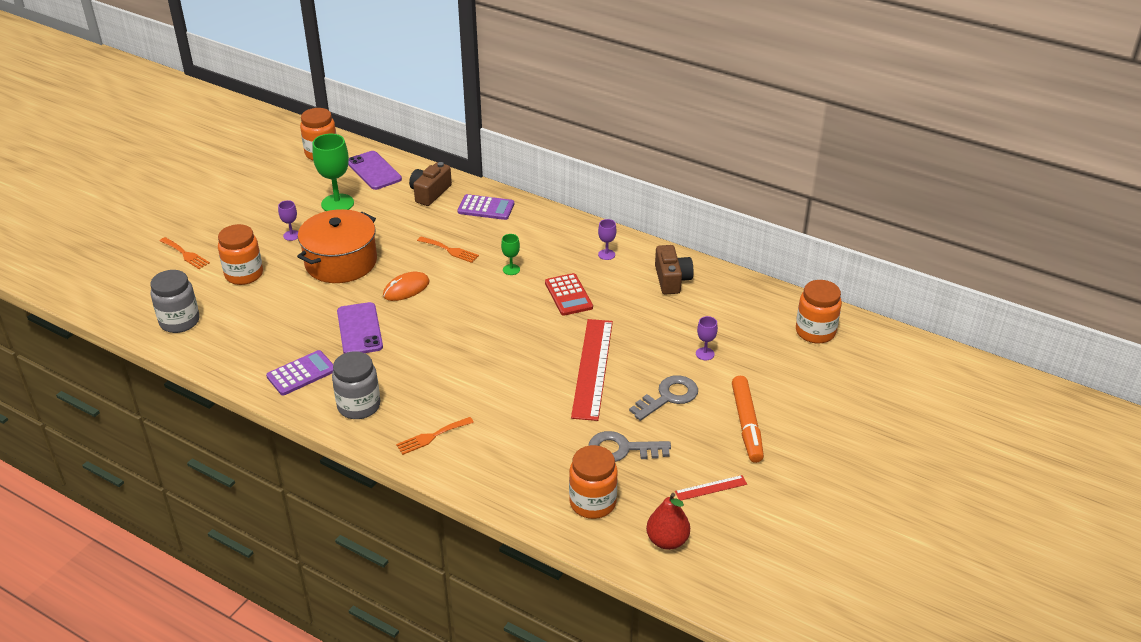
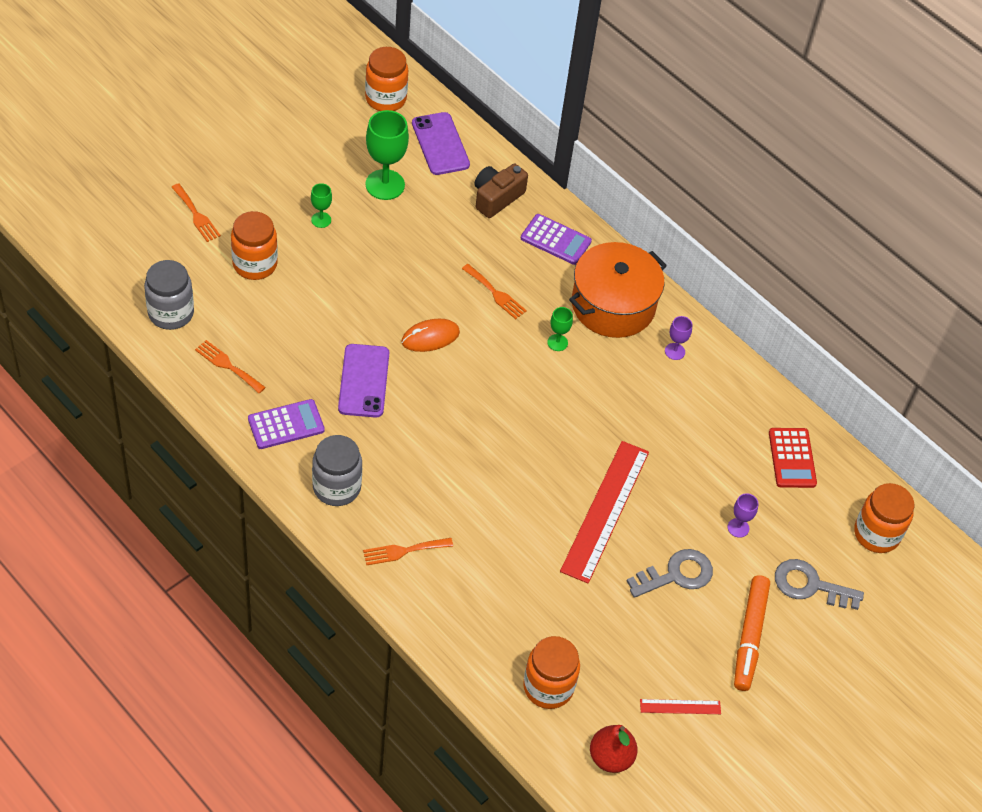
camera: 10 degrees right, 15 degrees up
purple goblet [278,200,298,241] -> green goblet [311,183,332,228]
orange pot [297,209,377,283] -> orange pot moved to [569,242,667,338]
red calculator [545,273,593,316] -> red calculator moved to [769,428,817,488]
grey key [588,431,671,462] -> grey key moved to [775,559,864,610]
brown camera [655,245,693,295] -> none
none -> orange fork [195,340,266,393]

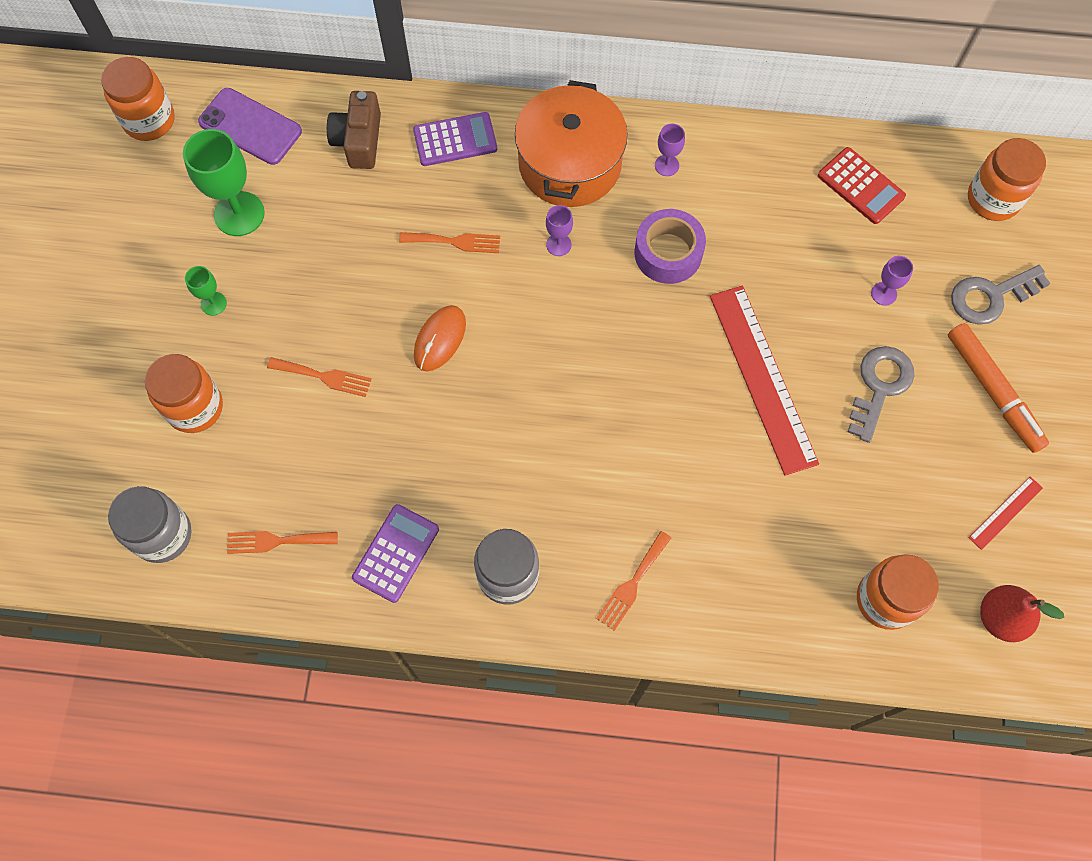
camera: 35 degrees left, 15 degrees up
orange fork [172,183,221,242] -> orange fork moved to [267,357,372,397]
purple phone [338,344,389,418] -> none
green goblet [547,307,573,351] -> purple goblet [546,205,573,256]
none -> purple tape [634,209,706,284]

